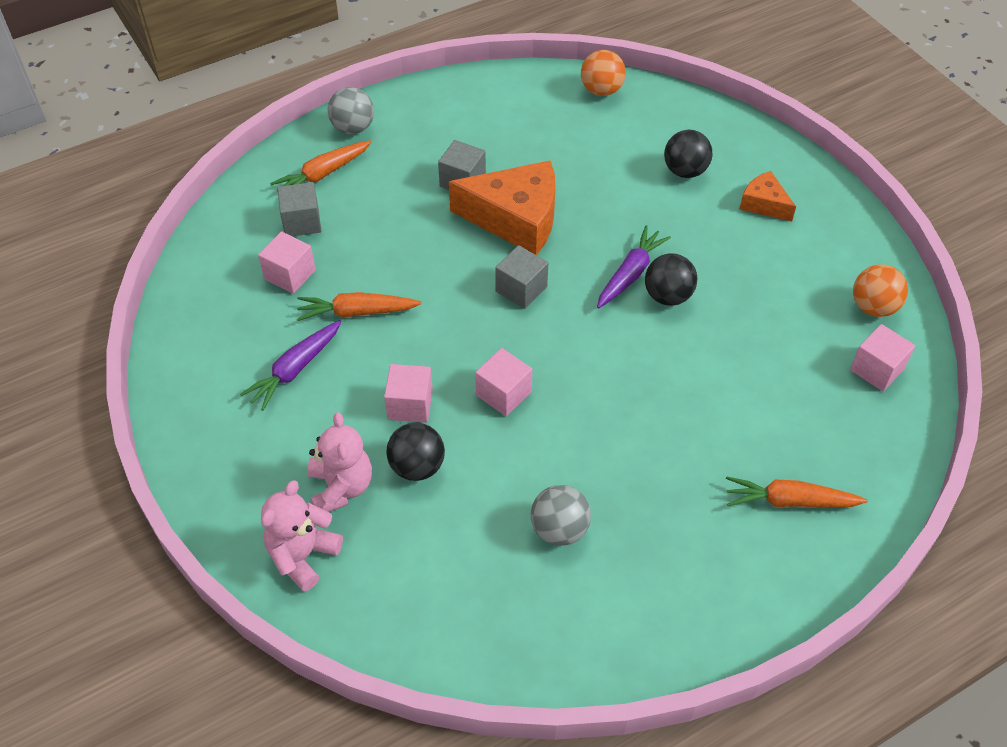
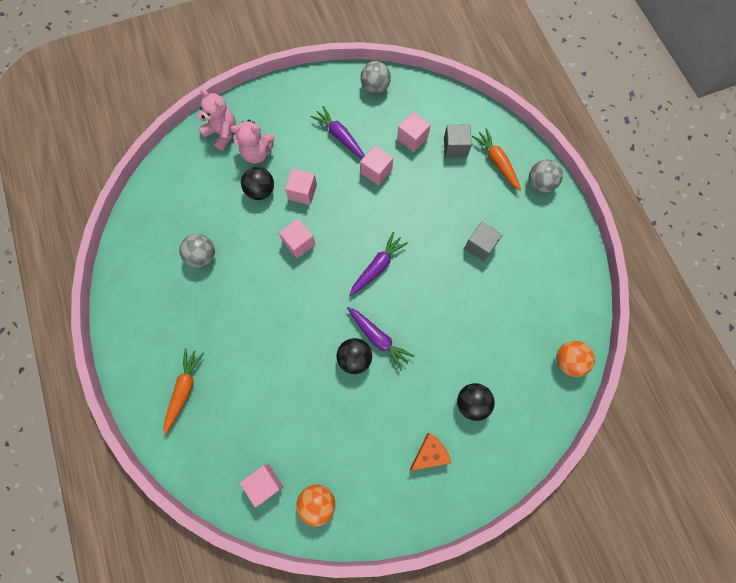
camera: 100 degrees right, 20 degrees up
orange carrot [297,292,422,321] -> pink cube [360,145,393,186]
orange cheese [449,160,556,255] -> none
grey cube [495,245,548,309] -> purple carrot [350,232,408,296]
none -> grey ball [360,61,391,94]

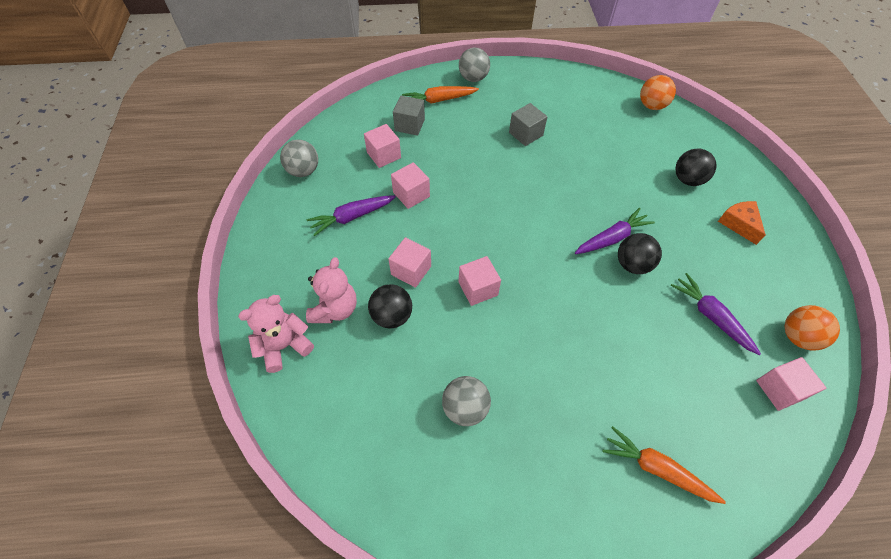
camera: 75 degrees left, 15 degrees down
purple carrot [350,232,408,296] -> purple carrot moved to [670,273,761,355]

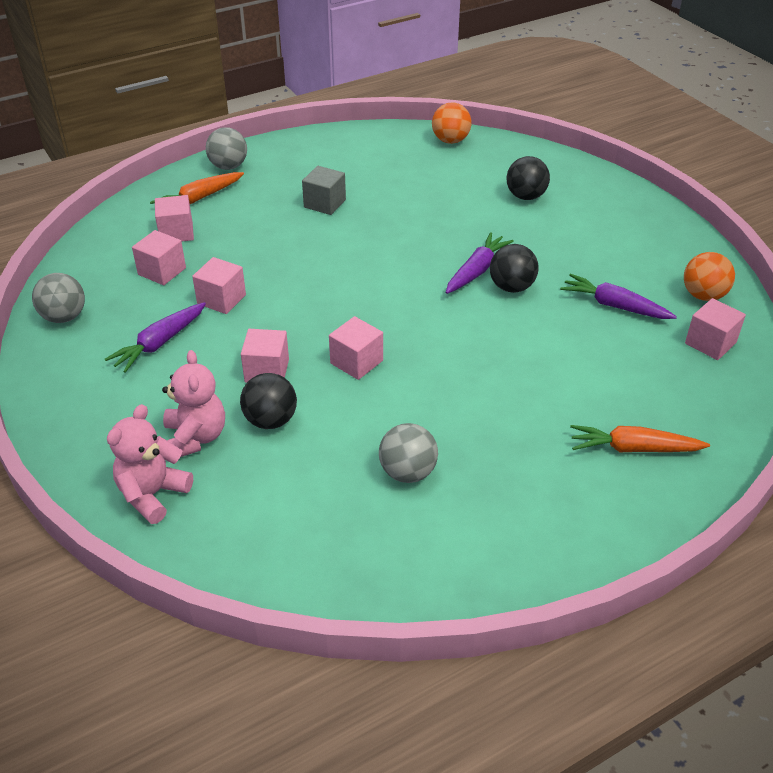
camera: 25 degrees left, 15 degrees down
grey cube [393,96,425,136] -> pink cube [155,195,194,242]
orange cheese [718,201,766,245] -> none

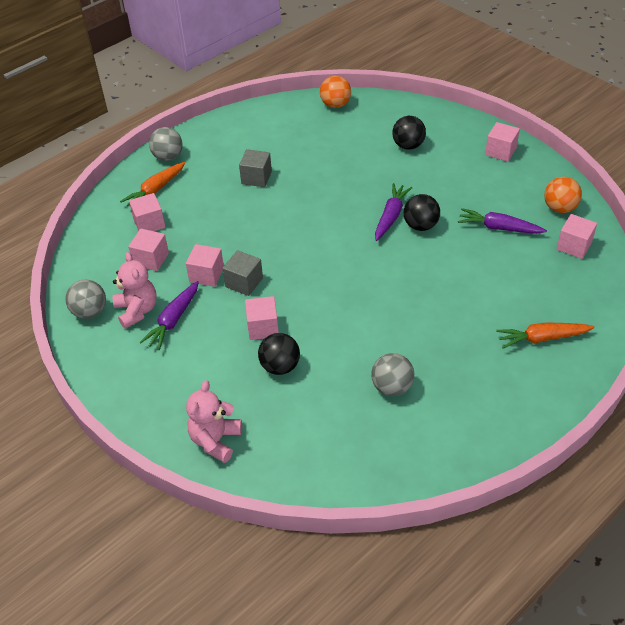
camera: 10 degrees left, 5 degrees up
pink teddy bear [162,350,225,457] -> pink teddy bear moved to [113,252,157,329]
pink cube [329,316,383,380] -> pink cube moved to [485,122,520,162]
none -> grey cube [222,250,263,296]

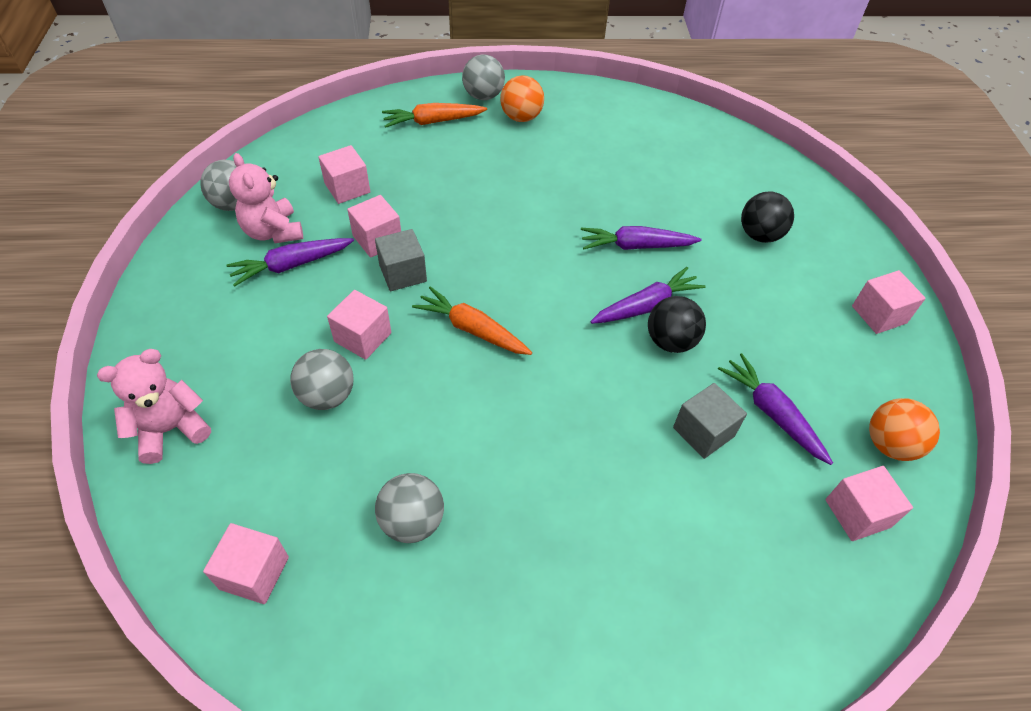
camera: 35 degrees right, 5 degrees up
pink teddy bear [113,252,157,329] -> pink teddy bear turned 135 degrees clockwise [229,153,303,243]
pink cube [129,193,166,231] -> pink cube moved to [203,523,289,604]
grey cube [239,149,272,187] -> grey cube moved to [673,383,747,459]
black ball [258,333,300,375] -> grey ball [290,349,354,410]
orange ball [320,76,351,108] -> orange ball moved to [500,75,544,122]
orange carrot [496,322,595,349] -> orange carrot moved to [412,286,532,355]
none -> purple carrot [581,226,702,250]

